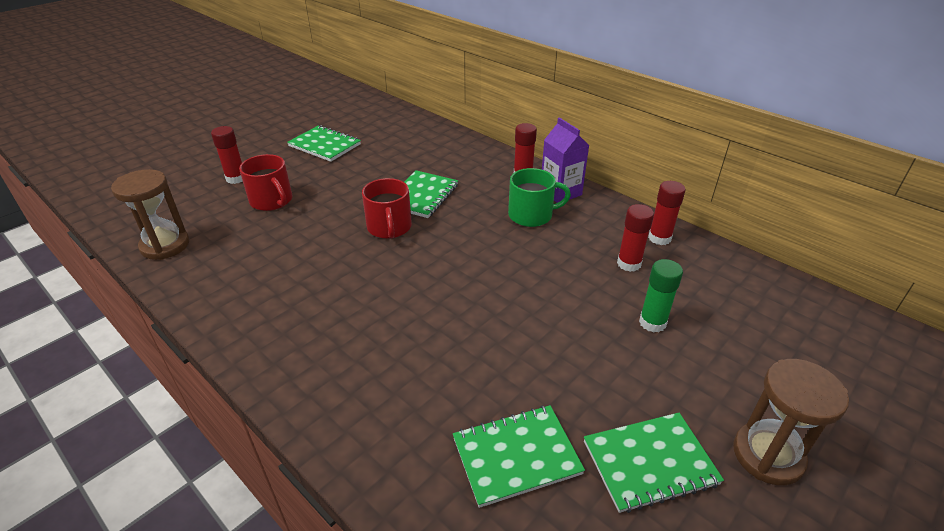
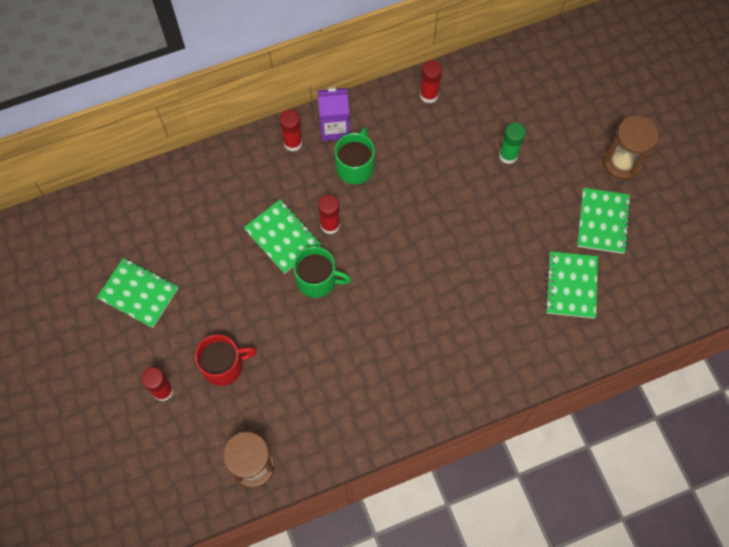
camera: 65 degrees left, 30 degrees up
green notebook [287,125,361,162] -> green notebook turned 60 degrees clockwise [97,258,178,328]
red mug [362,178,412,239] -> green mug [293,246,351,298]
red glue stick [617,204,654,272] -> red glue stick moved to [318,195,340,234]

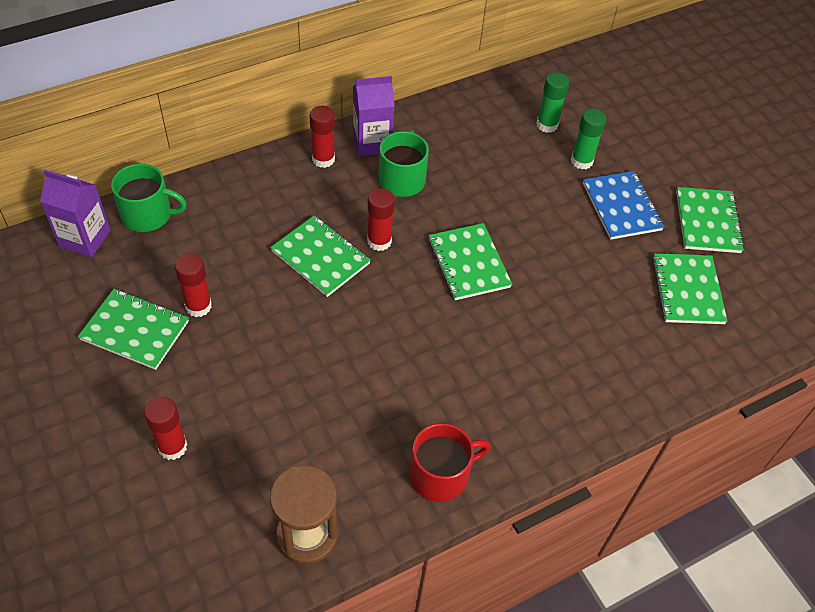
camera: 10 degrees left, 15 degrees down
red mug [195,334,257,386] -> red mug moved to [410,423,491,502]
green mug [293,246,351,298] -> green mug moved to [111,164,187,232]
red glue stick [420,60,442,103] -> red glue stick moved to [175,253,212,317]
brown hourglass [603,116,659,180] -> none
none -> purple carton [40,170,111,257]
none -> green notebook [428,223,512,300]
none -> green glue stick [536,72,569,133]
none -> blue notebook [583,171,664,240]

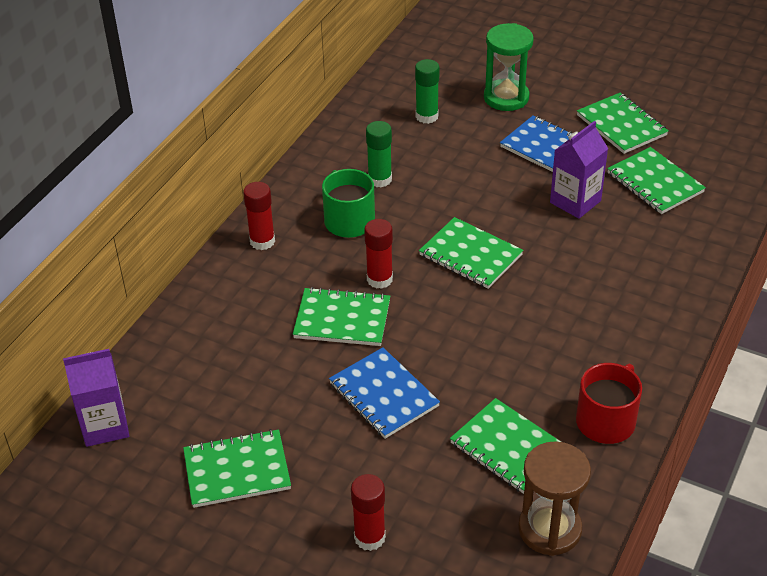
camera: 30 degrees left, 10 degrees down
green mug [111,164,187,232] -> none
red glue stick [175,253,212,317] -> none
purple carton [353,76,395,156] -> purple carton moved to [550,121,608,219]
green glue stick [571,108,607,169] -> green glue stick moved to [366,121,392,188]
none -> blue notebook [329,347,440,439]
none -> green notebook [450,398,561,494]
none -> green hourglass [484,23,534,111]

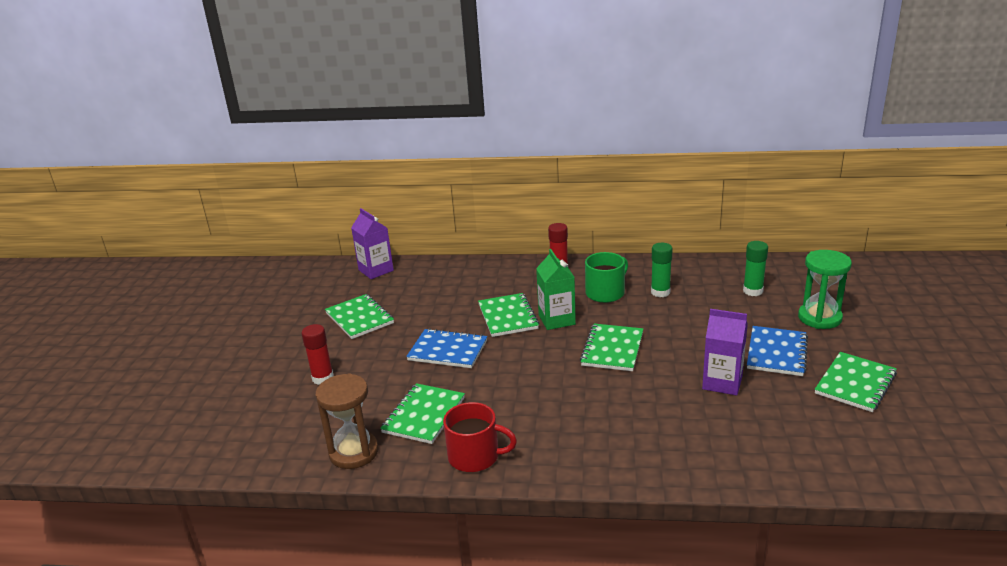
camera: 70 degrees right, 15 degrees down
blue notebook [329,347,440,439] -> blue notebook turned 75 degrees clockwise [406,328,487,368]
red glue stick [364,219,393,289] -> green carton [536,249,576,330]
green notebook [607,147,706,214] -> none

